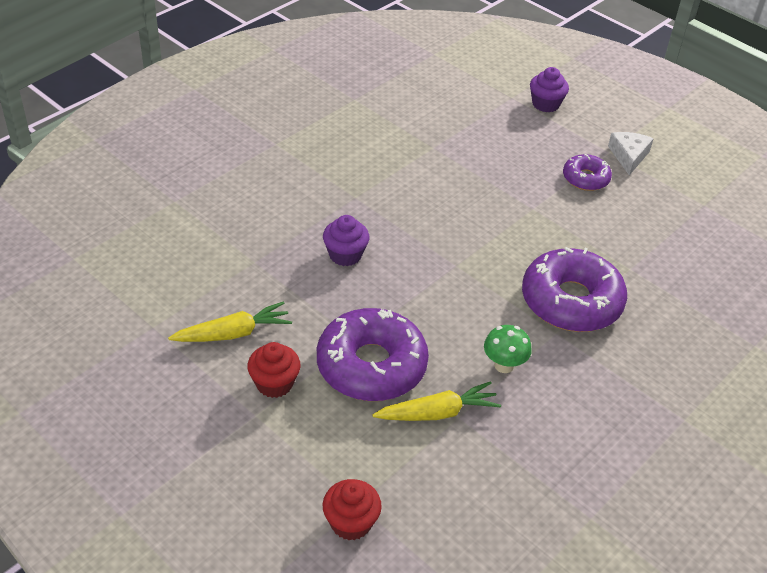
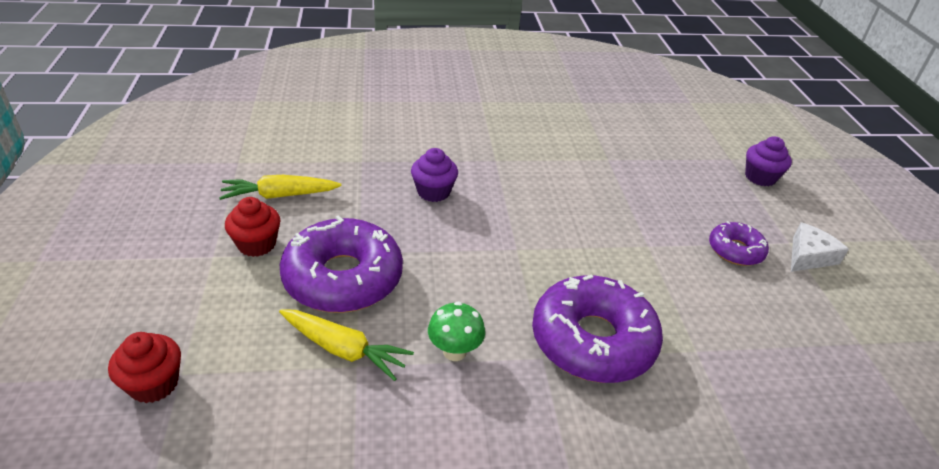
camera: 40 degrees right, 5 degrees down
yellow carrot [168,301,292,342] -> yellow carrot turned 150 degrees clockwise [219,175,341,200]

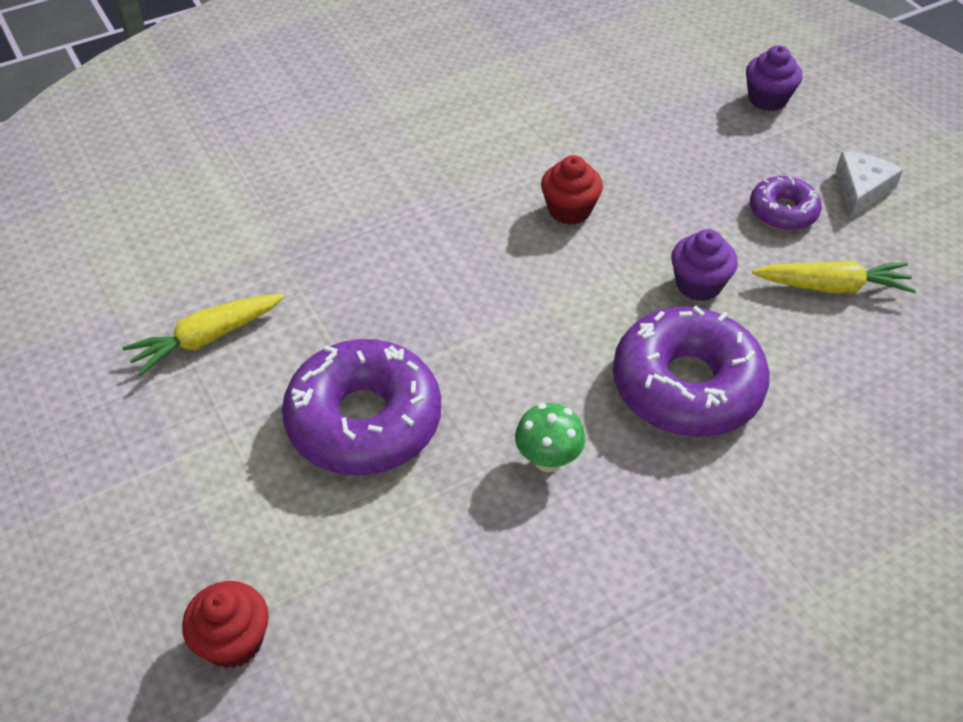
camera: 20 degrees left, 10 degrees up
red cupcake [225,197,280,257] -> red cupcake moved to [541,155,603,225]
yellow carrot [279,309,414,381] -> yellow carrot moved to [752,261,916,293]
purple cupcake [411,148,458,202] -> purple cupcake moved to [671,229,738,301]

